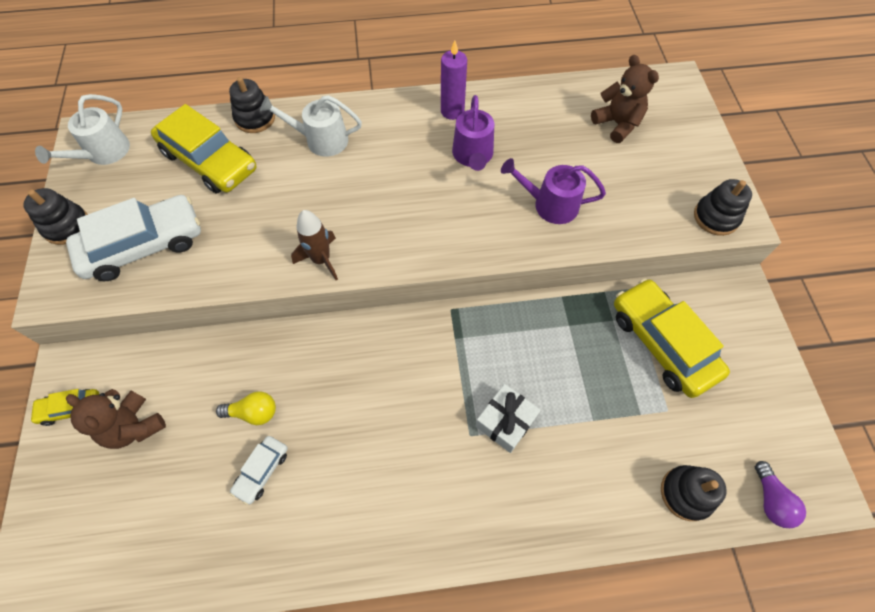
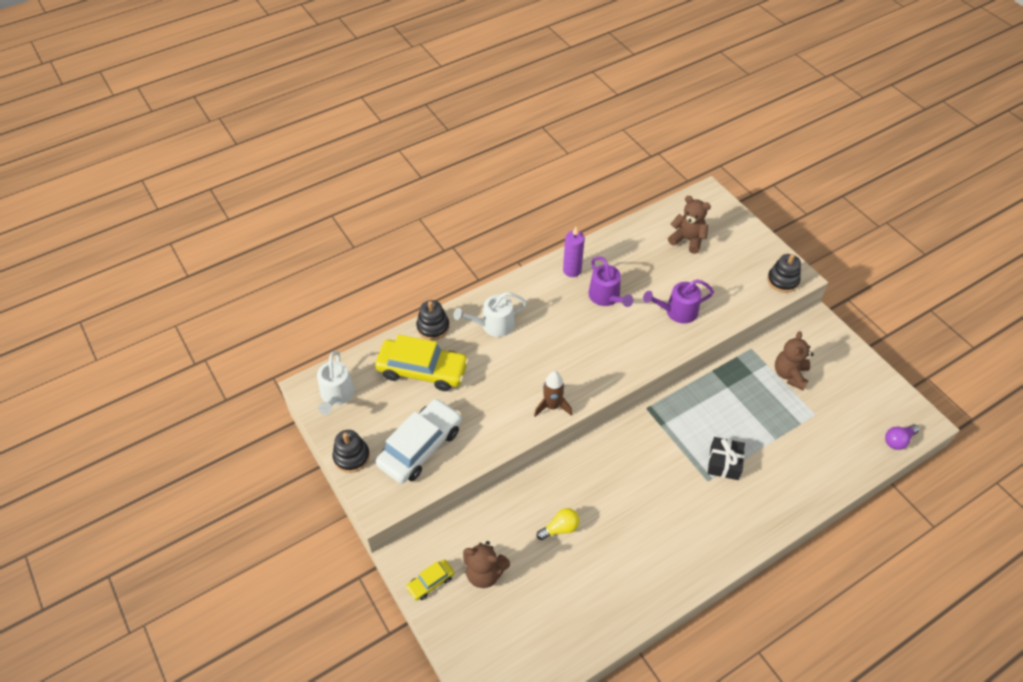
camera: 25 degrees left, 10 degrees down
white car [230,436,288,505] -> none
white gift [475,384,541,453] -> black gift [708,437,745,480]
yellow car [614,279,730,398] -> brown teddy bear [775,331,814,391]
black stacking toy [661,465,727,521] -> none
purple light bulb [755,461,806,528] -> purple light bulb turned 90 degrees clockwise [885,424,919,450]

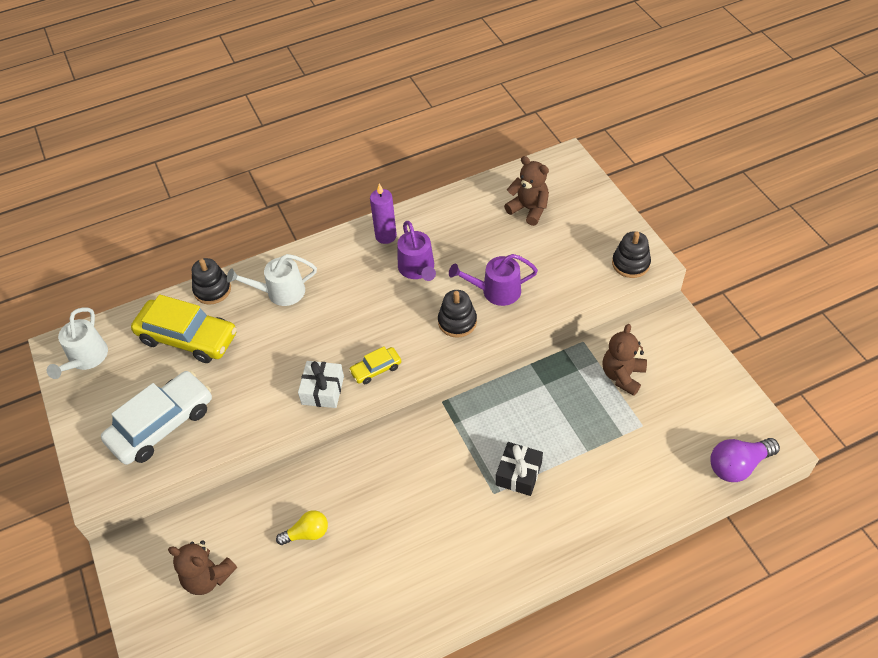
camera: 10 degrees right, 0 degrees up
black stacking toy [332,430,370,473] -> black stacking toy moved to [438,290,477,338]
yellow car [406,559,454,601] -> yellow car moved to [349,347,401,384]
brown rocket [534,371,572,417] -> white gift [298,361,344,408]
purple light bulb [885,424,919,450] -> purple light bulb [710,438,780,482], size x1.50

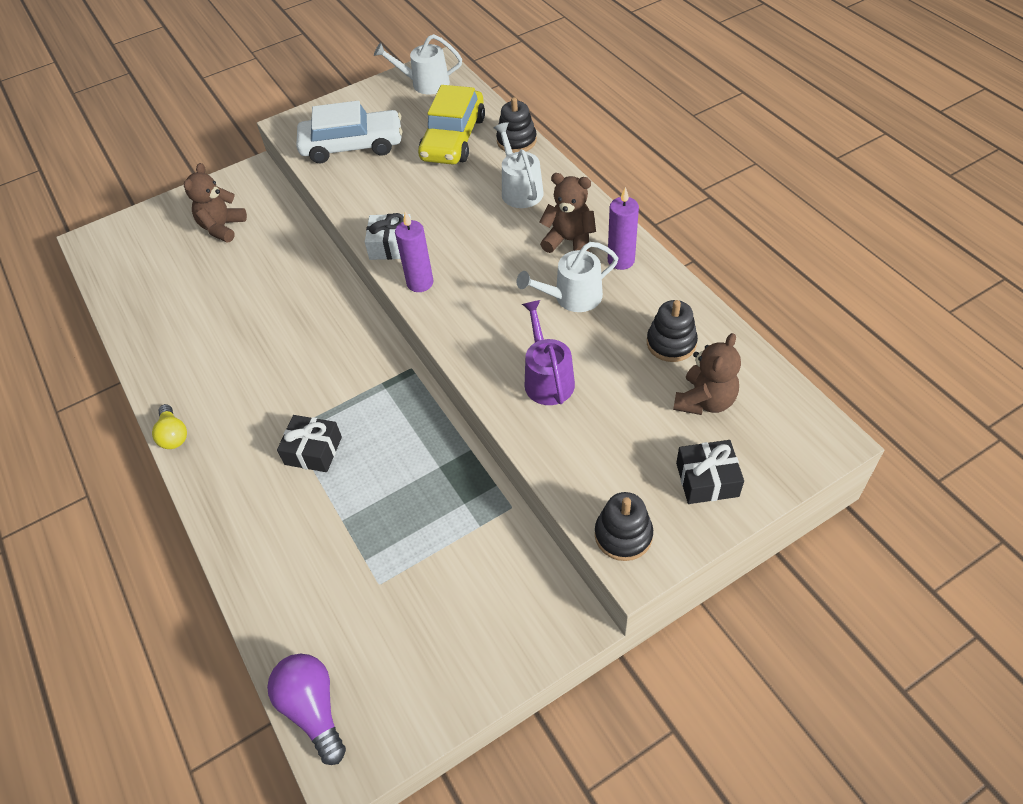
camera: 85 degrees right, 0 degrees up
white car [101,371,212,465] -> white car turned 45 degrees counterclockwise [296,101,403,163]
yellow light bulb [276,510,328,545] -> yellow light bulb moved to [152,404,187,449]
yellow car [349,347,401,384] -> purple candle [395,211,434,292]
purple watering can [397,221,436,281] -> white watering can [517,242,618,312]
black stacking toy [438,290,477,338] -> black stacking toy moved to [647,300,698,362]
brown teddy bear [603,324,647,396] -> brown teddy bear moved to [539,173,596,253]
none -> black gift [676,440,744,504]

